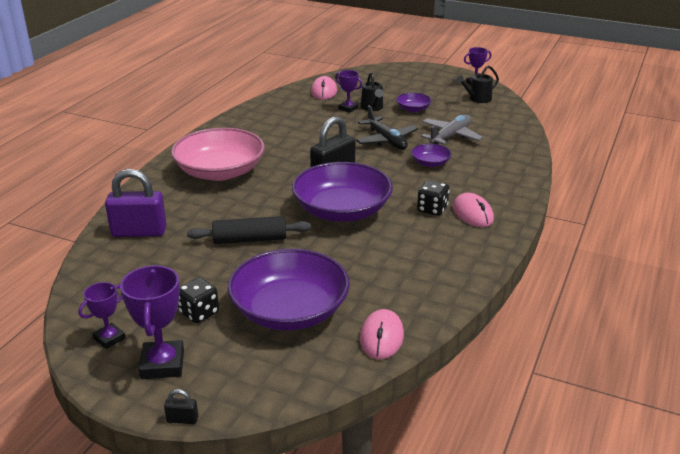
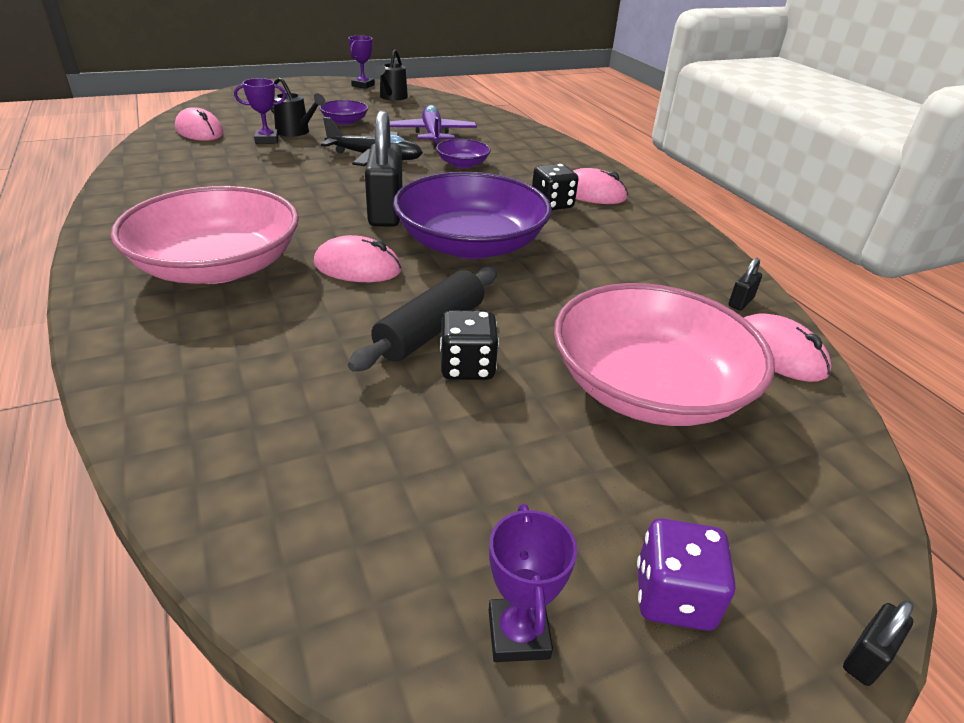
camera: 50 degrees left, 5 degrees up
purple padlock [105,169,167,237] -> none
purple trophy [120,265,184,379] -> purple dice [637,518,735,631]
black dice [178,277,219,324] -> black dice moved to [440,310,499,380]
purple bowl [228,249,350,331] -> pink bowl [554,283,775,426]
grey plane [421,115,483,145] -> purple plane [390,105,477,147]
none -> pink mouse [314,235,402,282]
none -> black padlock [728,258,762,310]

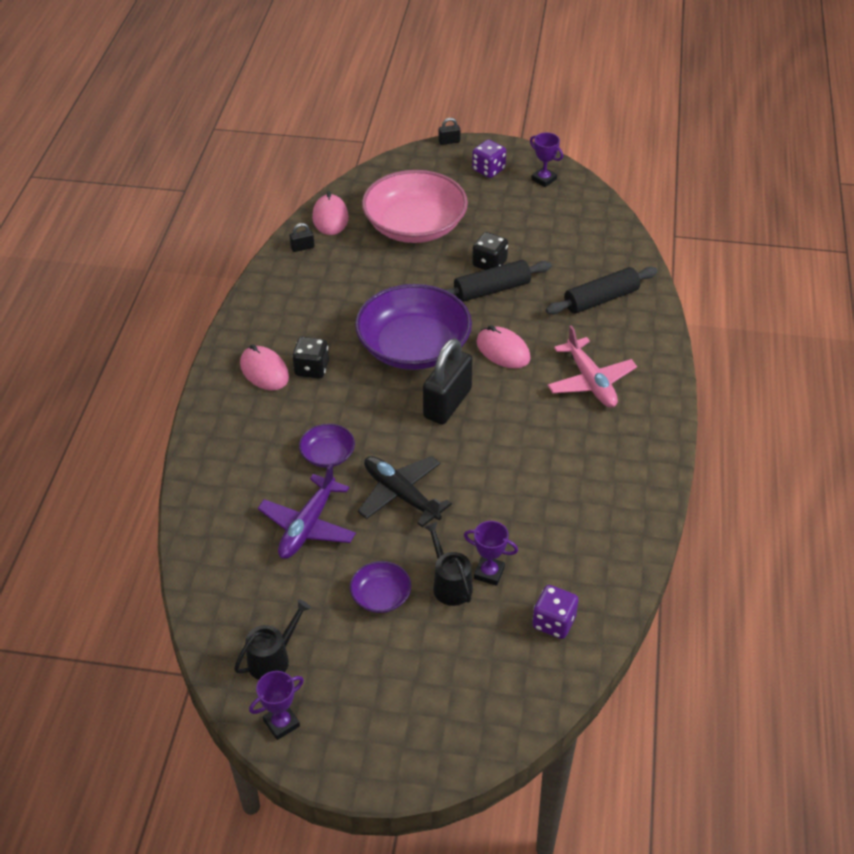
camera: 145 degrees left, 10 degrees up
pink bowl [111,186,299,284] -> pink plane [547,325,637,408]
pink mouse [175,107,224,141] -> purple dice [532,585,579,639]
purple trophy [489,504,577,662] -> purple trophy turned 75 degrees counterclockwise [530,133,563,187]
none -> black rolling pin [546,267,658,314]

